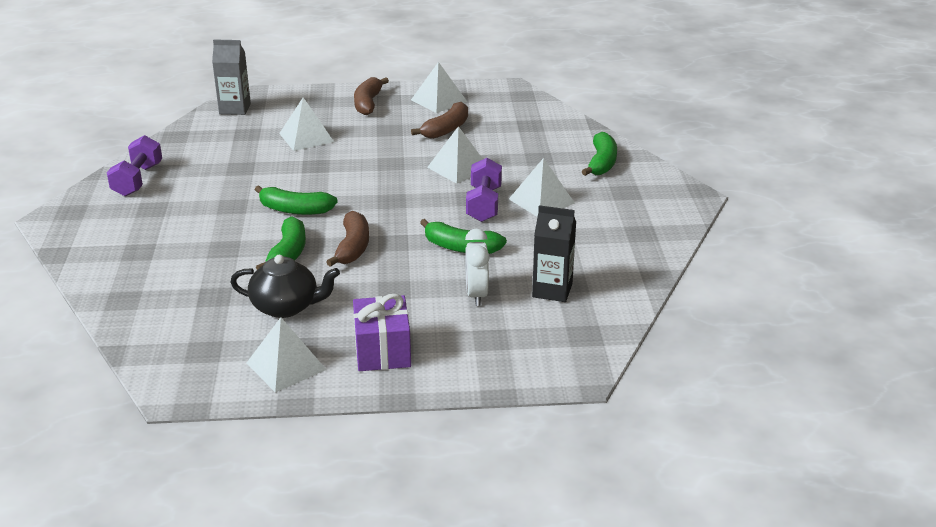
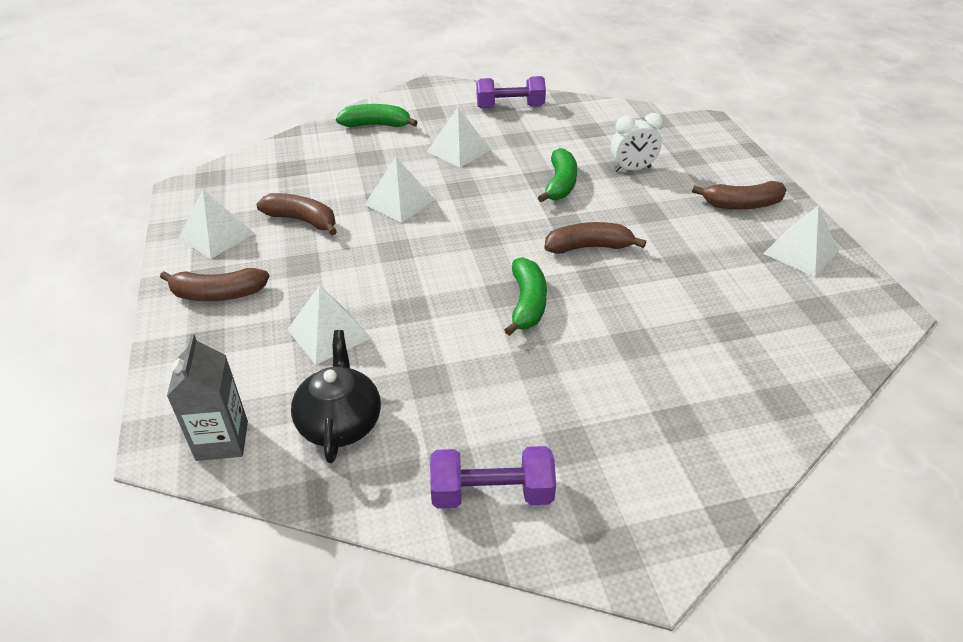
camera: 100 degrees left, 10 degrees up
black teapot [231,255,340,318] -> black teapot moved to [291,330,381,463]
green banana [256,216,306,270] -> none
purple gift [353,294,411,371] -> brown banana [692,181,787,210]
purple dumbbell [466,158,502,222] -> purple dumbbell moved to [476,76,546,108]
black carton [532,205,576,302] -> none

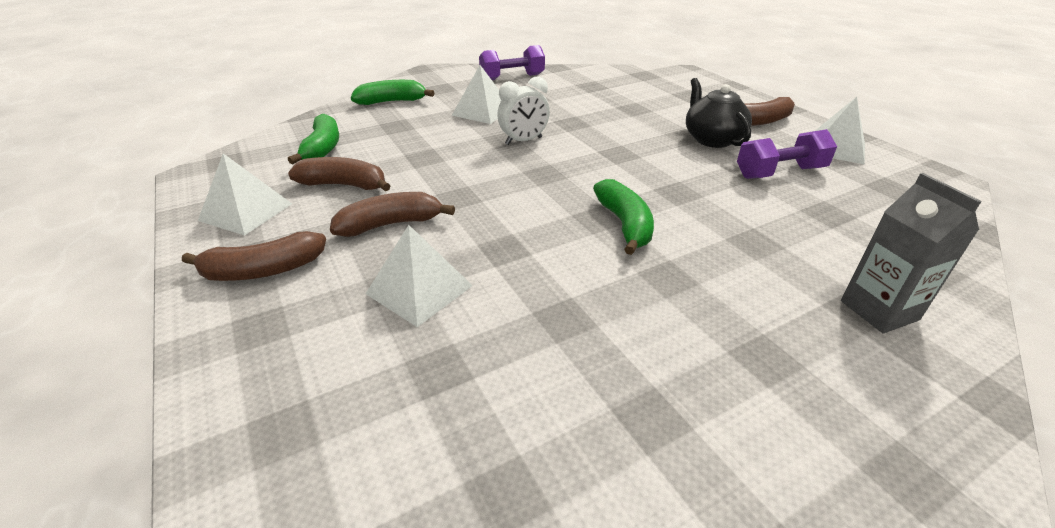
camera: 15 degrees left, 5 degrees down
grey carton [167,334,248,461] -> grey carton moved to [841,173,982,333]
black teapot [291,330,381,463] -> black teapot moved to [686,78,752,148]
white pyramid [365,157,435,223] -> none
purple dumbbell [430,446,556,509] -> purple dumbbell moved to [737,129,837,179]
green banana [538,148,577,202] -> green banana moved to [288,114,339,165]
brown banana [544,222,646,254] -> brown banana moved to [330,192,455,237]
white clock [611,113,663,172] -> white clock moved to [497,76,550,145]

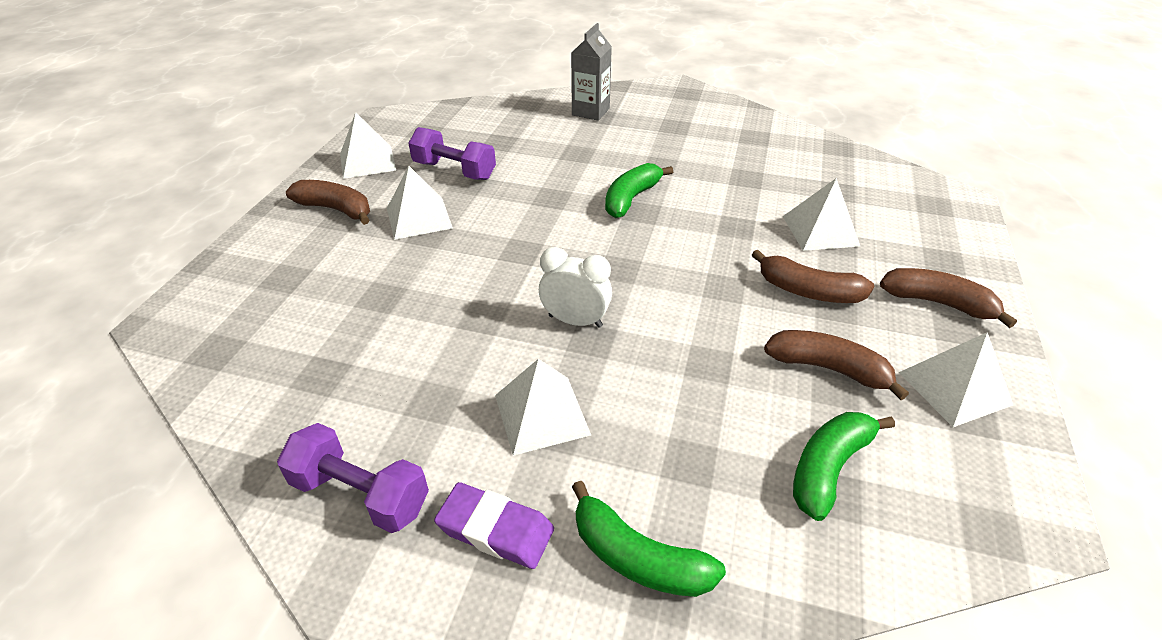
camera: 135 degrees left, 5 degrees up
brown banana [288,157,390,191] -> brown banana turned 150 degrees clockwise [764,330,909,400]
black teapot [686,78,752,148] -> white pyramid [387,166,453,240]
none -> purple eraser [434,482,554,569]

